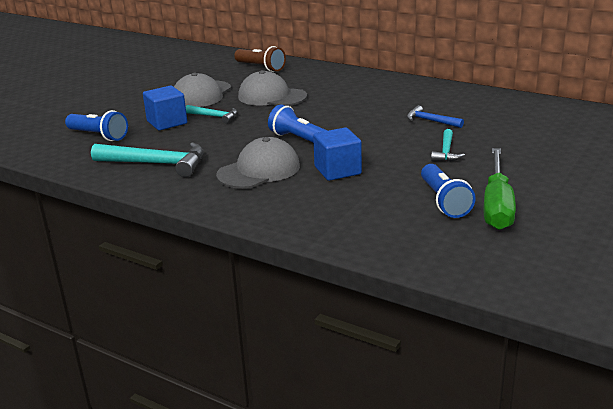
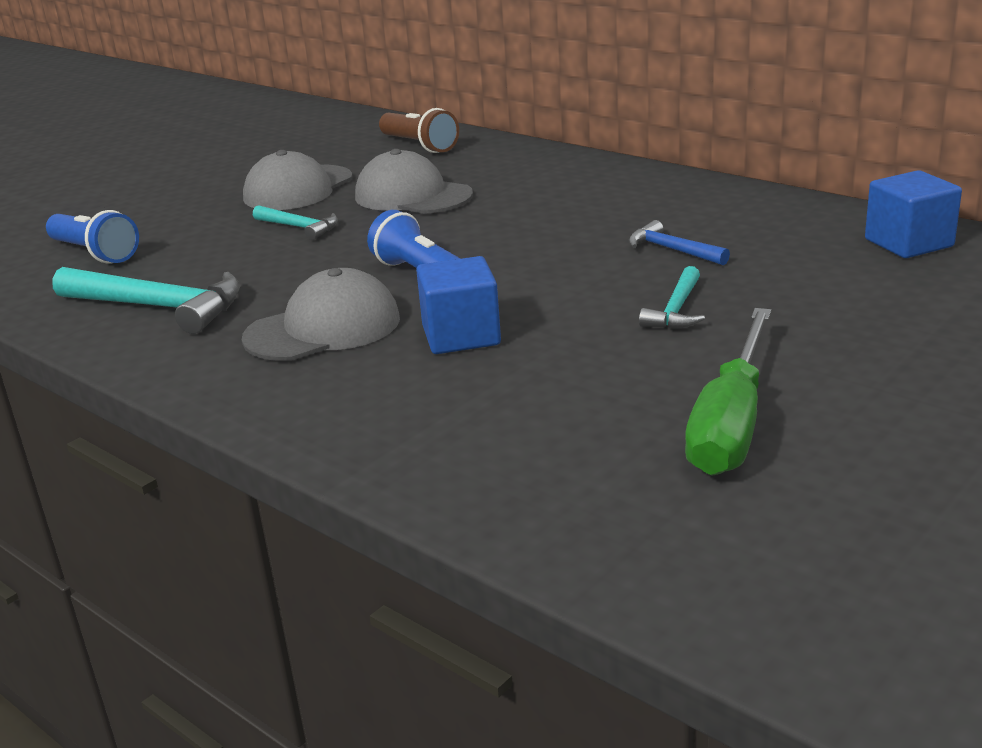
camera: 10 degrees right, 0 degrees up
blue cube [143,86,187,130] -> blue cube moved to [865,170,962,258]
blue flashlight [421,164,476,218] -> none

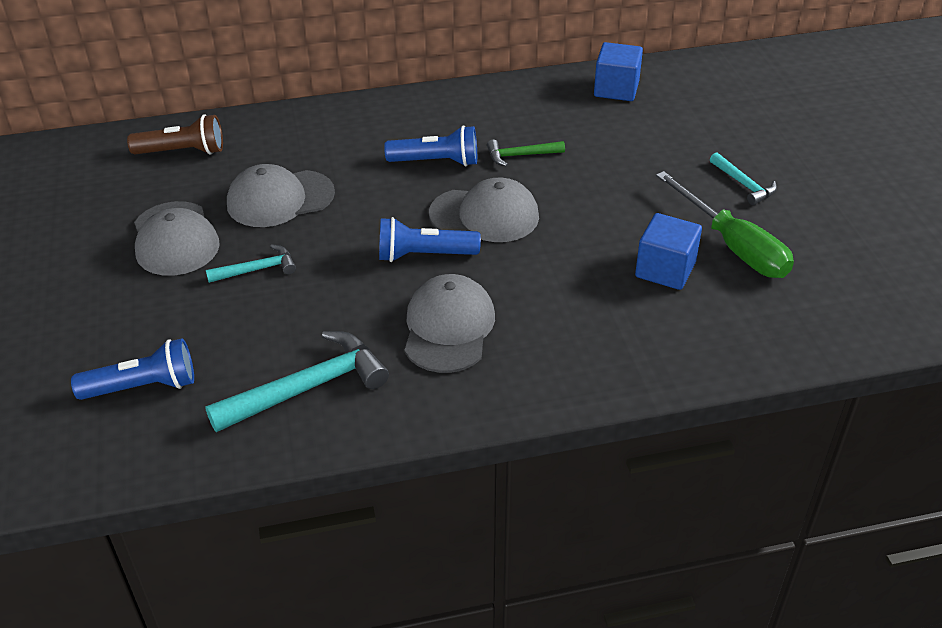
camera: 55 degrees left, 15 degrees up
blue cube [416,256,501,354] -> blue cube moved to [635,213,702,290]
blue hammer [629,220,730,265] -> green hammer [487,140,565,167]
turquoise hammer [639,266,705,329] -> turquoise hammer moved to [710,152,777,205]
none -> blue flashlight [384,125,477,166]
none -> grey cap [429,178,539,242]

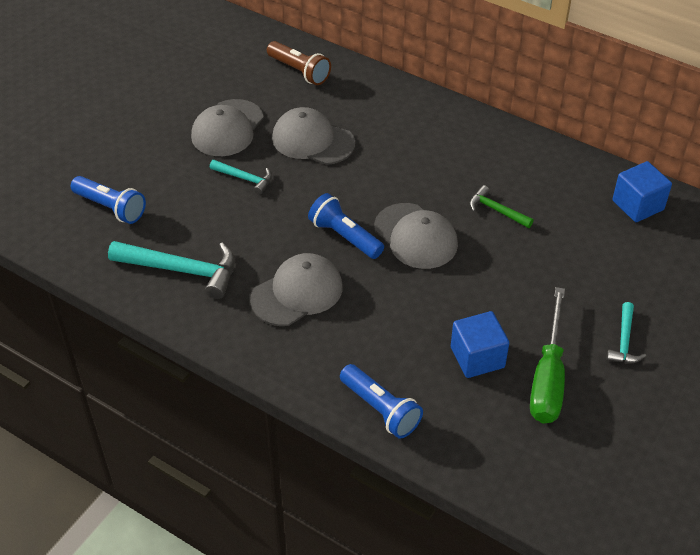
camera: 45 degrees right, 5 degrees up
blue flashlight [384,125,477,166] -> blue flashlight moved to [340,364,423,438]

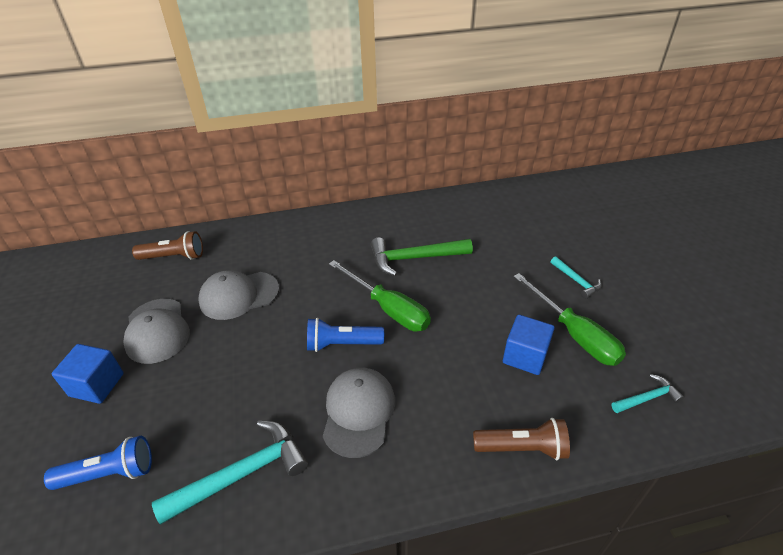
camera: 45 degrees left, 5 degrees down
turquoise hammer [210,160,272,195] -> turquoise hammer moved to [612,374,684,413]
blue flashlight [340,364,423,438] -> brown flashlight [473,418,570,460]
grey cap [374,203,458,269] -> green screwdriver [329,260,431,331]
green hammer [470,185,534,228] -> green hammer [371,237,473,276], size x1.82
blue cube [612,161,672,222] -> blue cube moved to [52,344,124,404]

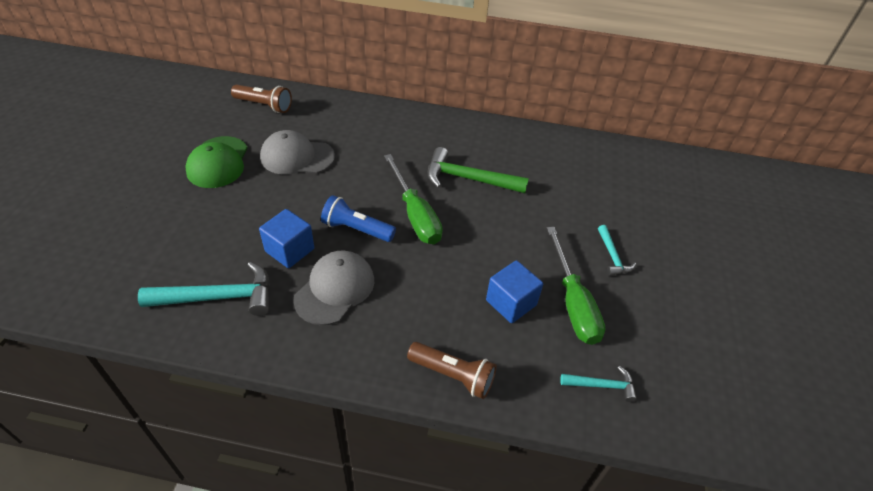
camera: 20 degrees right, 5 degrees up
blue flashlight [44,436,152,490] -> none
blue cube [52,344,124,404] -> blue cube moved to [259,209,314,268]
grey cap [123,299,190,364] -> green cap [185,136,247,188]

